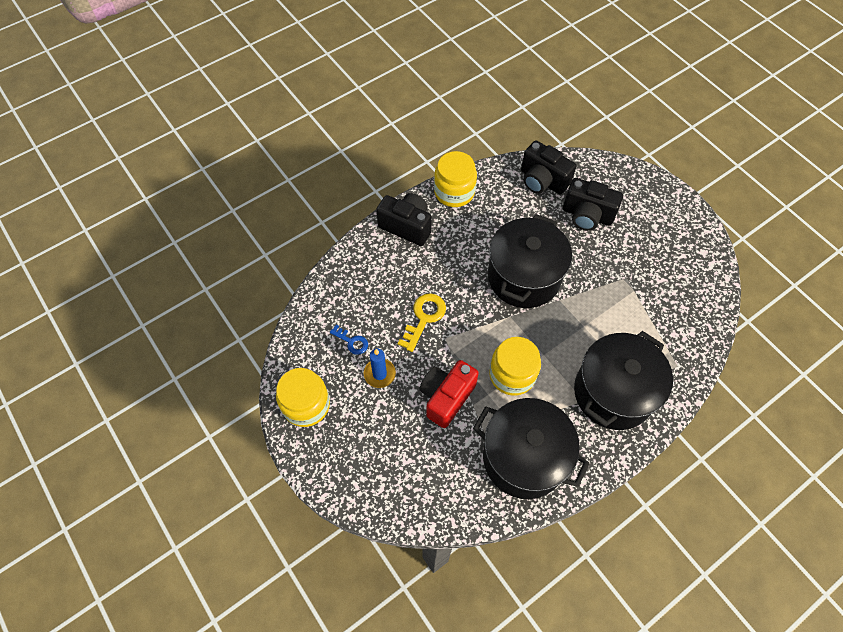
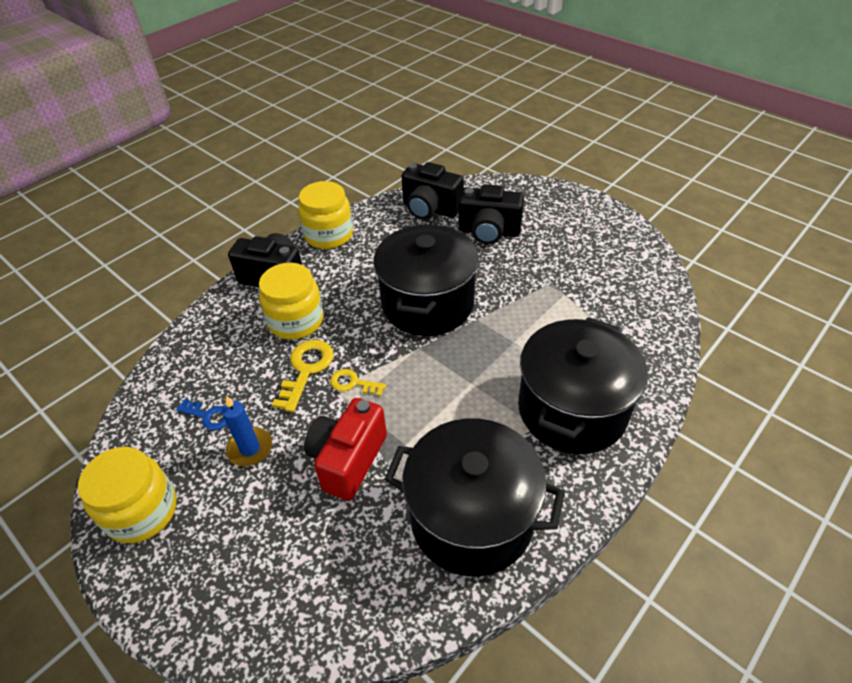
camera: 10 degrees left, 15 degrees down
yellow jar [489,337,541,396] -> yellow jar moved to [259,263,324,340]
none -> yellow key [330,369,386,396]

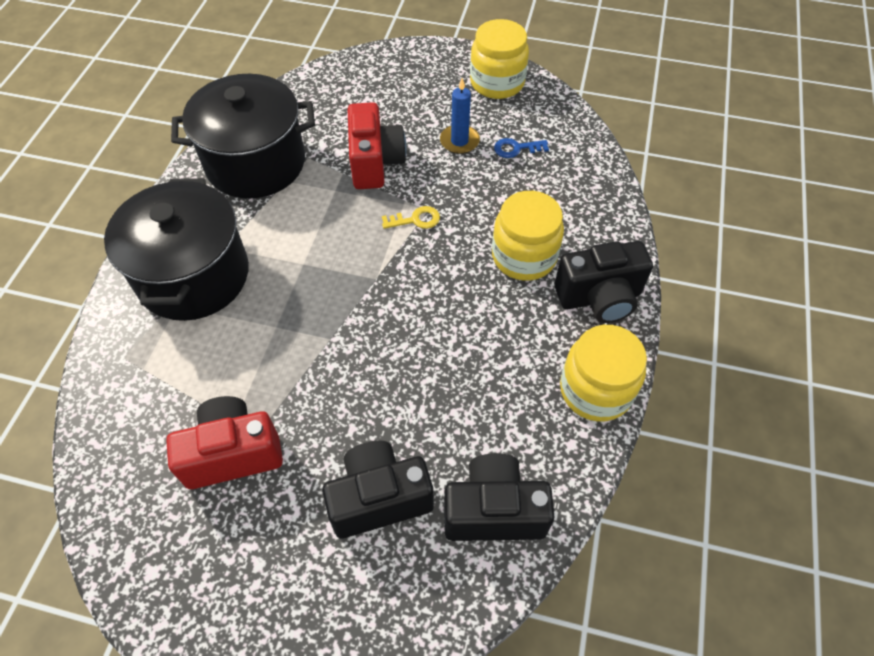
camera: 150 degrees right, 10 degrees up
yellow key [272,340,334,412] -> none
black pot [373,224,479,336] -> none
none -> red camera [166,396,283,489]

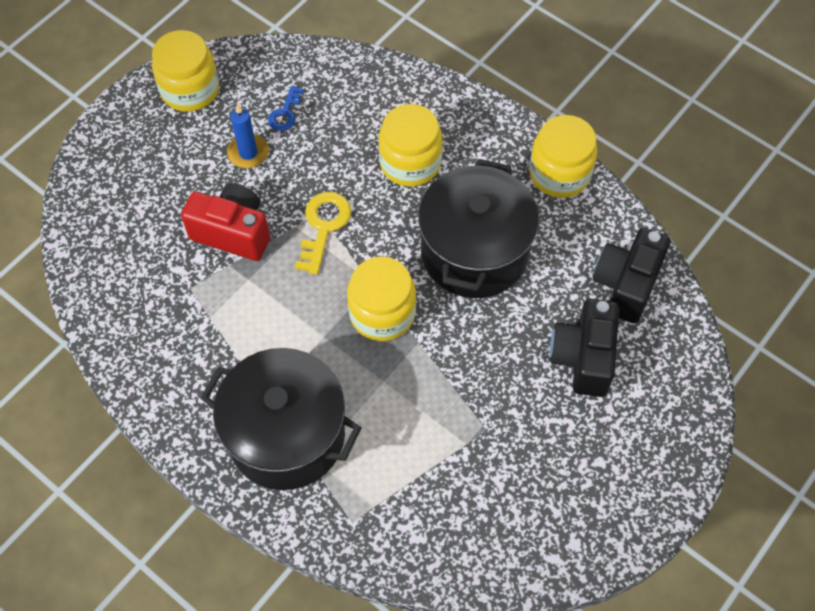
camera: 65 degrees left, 5 degrees up
red camera [166,396,283,489] -> none
black pot [171,74,315,199] -> black pot moved to [418,159,539,298]
yellow key [382,206,440,229] -> yellow key [295,192,352,275], size x1.61
black camera [554,241,653,323] -> none
none -> yellow jar [347,257,416,341]

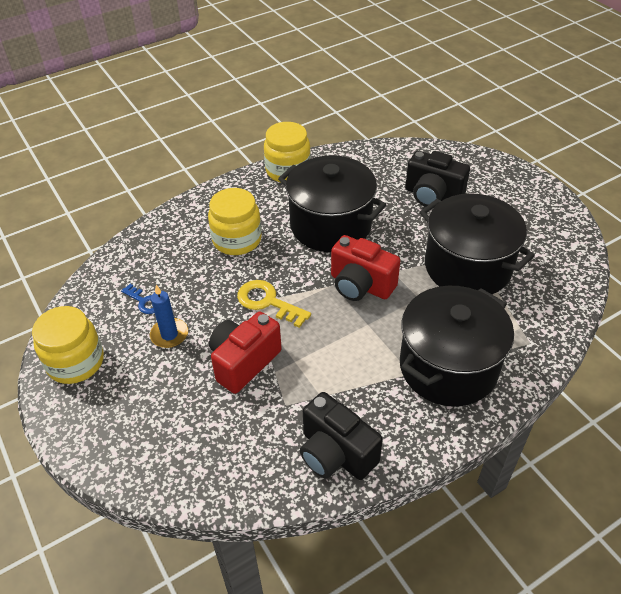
camera: 70 degrees left, 15 degrees down
yellow jar [347,257,416,341] -> red camera [331,235,401,301]
black camera [593,228,670,323] -> black camera moved to [300,392,383,480]
none -> black pot [420,193,535,294]

